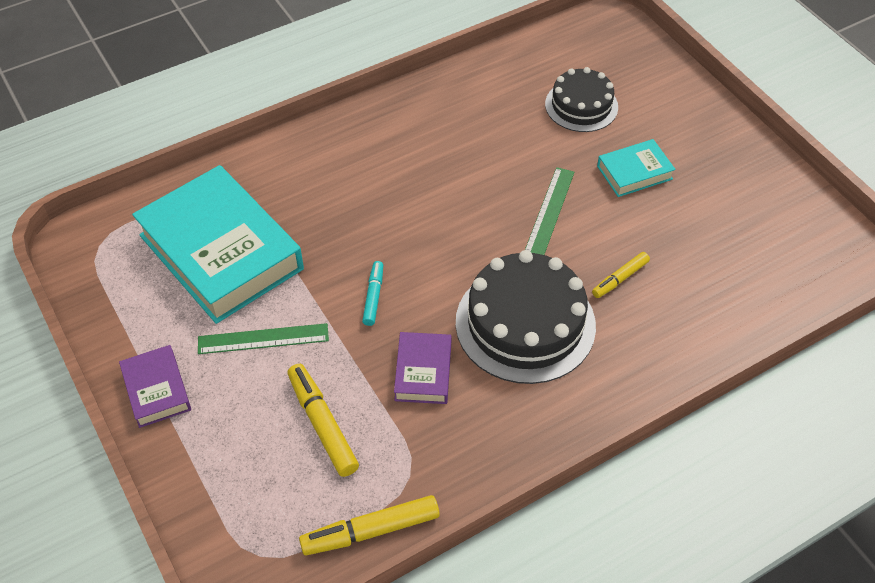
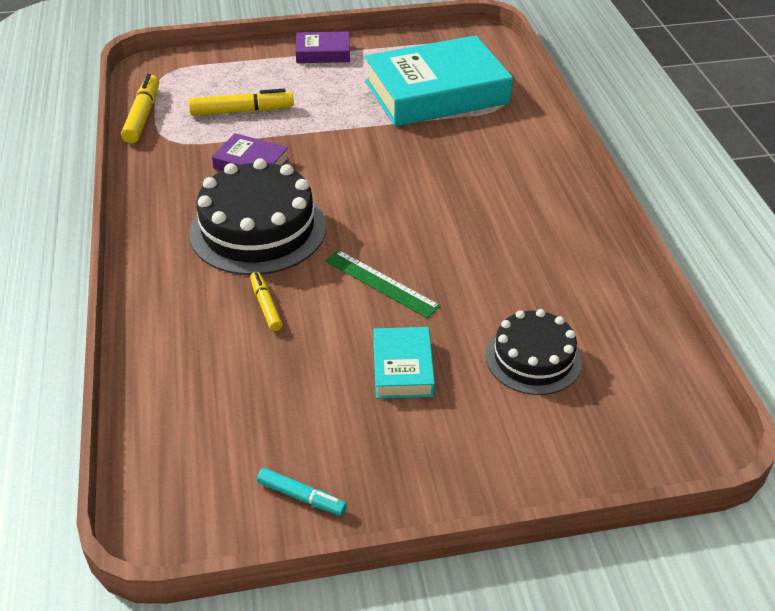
camera: 110 degrees right, 10 degrees down
green ruler [198,323,329,354] -> none
turquoise marker [362,261,383,326] -> turquoise marker moved to [257,468,347,516]

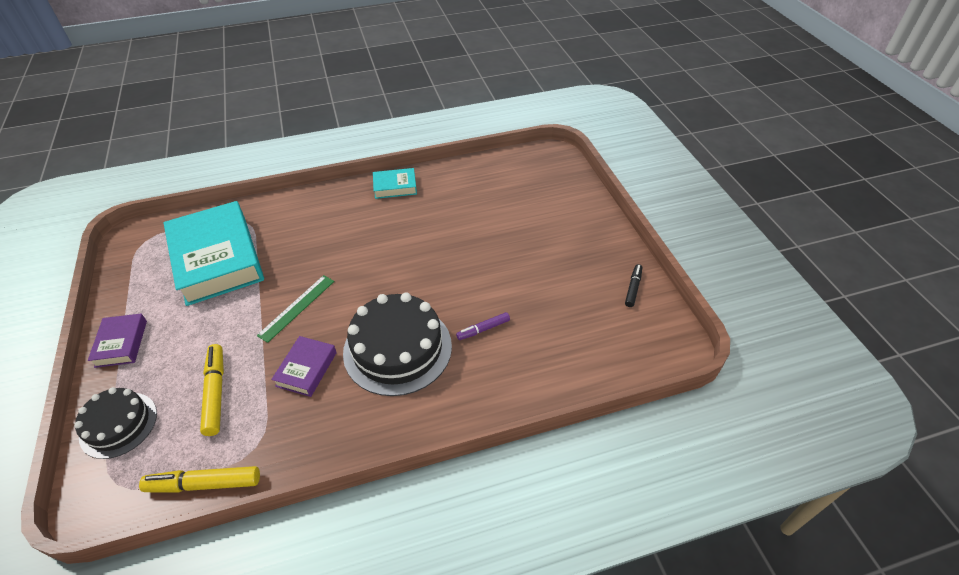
camera: 95 degrees left, 5 degrees up
yellow marker [250,272,282,331] -> purple marker [456,312,510,340]
turquoise marker [257,468,347,516] -> black marker [625,264,642,307]
green ruler [325,250,441,318] -> green ruler moved to [257,275,334,343]
turquoise book [373,327,435,399] -> turquoise book moved to [373,168,417,199]
black cake [486,309,582,395] -> black cake moved to [74,387,157,459]

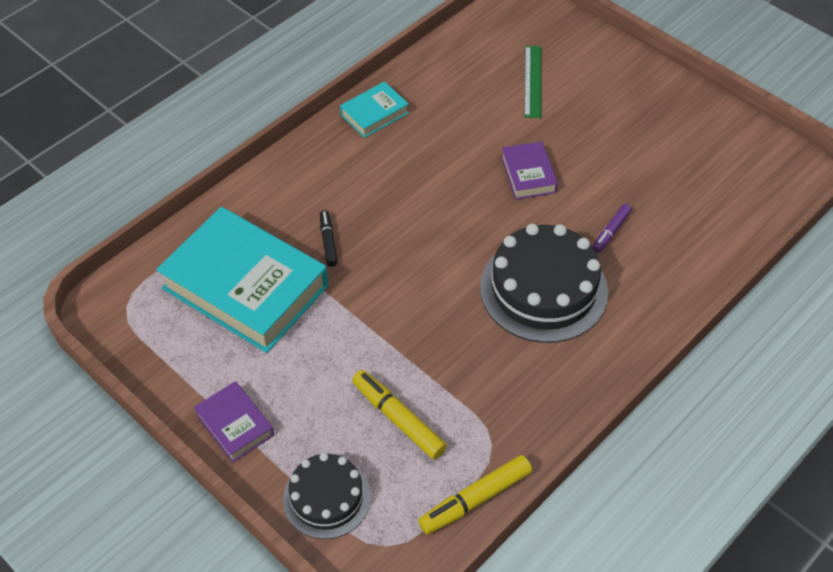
camera: 30 degrees left, 5 degrees up
green ruler [257,275,334,343] -> green ruler moved to [524,46,542,118]
purple book [271,336,337,397] -> purple book moved to [501,141,558,200]
black marker [625,264,642,307] -> black marker moved to [320,210,338,267]

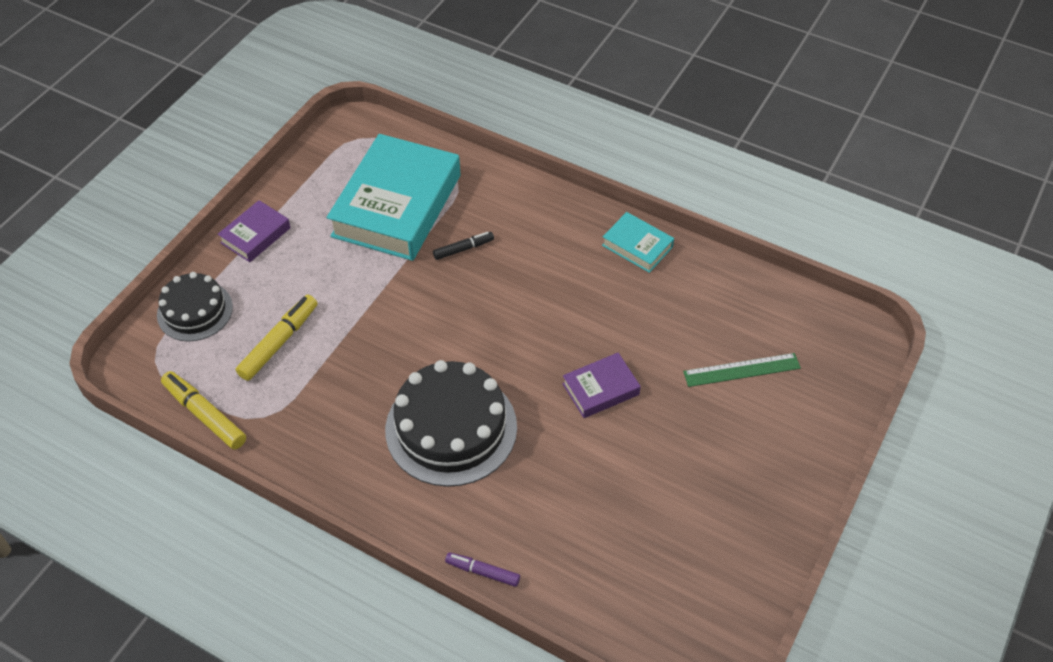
camera: 75 degrees right, 0 degrees up
purple marker [593,204,632,253] -> purple marker moved to [445,552,520,587]

